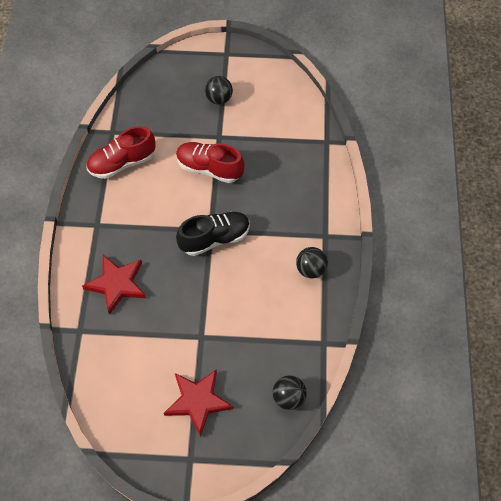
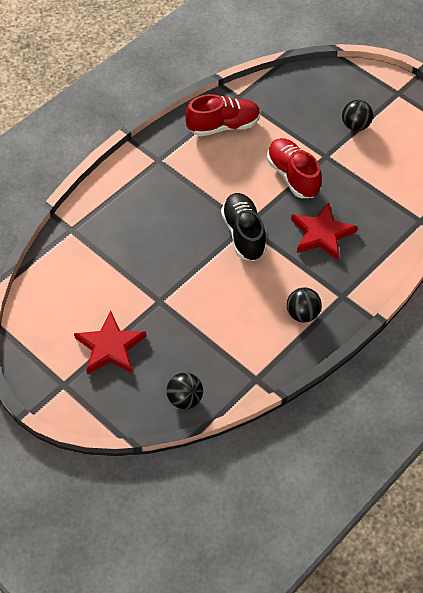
camera: 40 degrees right, 5 degrees down
red star [82,255,146,315] -> red star moved to [291,202,358,260]
red shoe [87,126,156,179] -> red shoe turned 150 degrees clockwise [185,94,260,136]
black shoe [176,212,250,256] -> black shoe turned 120 degrees counterclockwise [221,193,267,261]

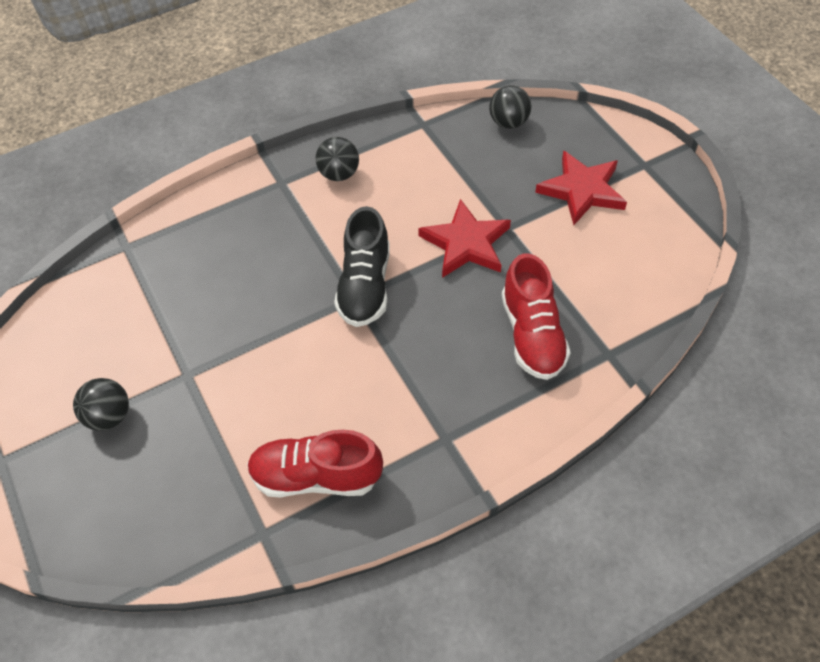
camera: 160 degrees left, 0 degrees up
red shoe [267,138,322,198] -> red shoe moved to [502,253,571,380]
red star [291,202,358,260] -> red star moved to [418,199,511,278]

